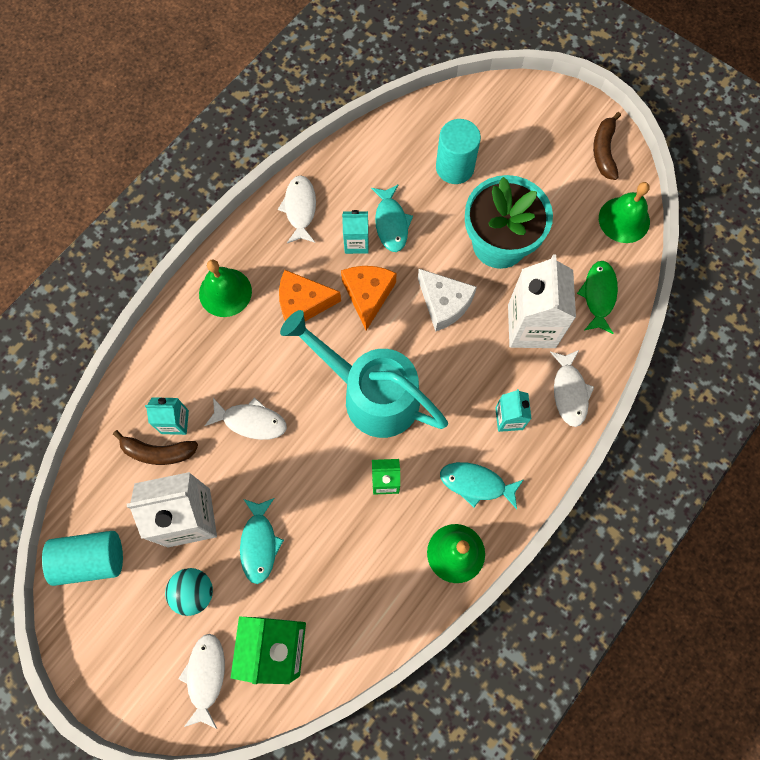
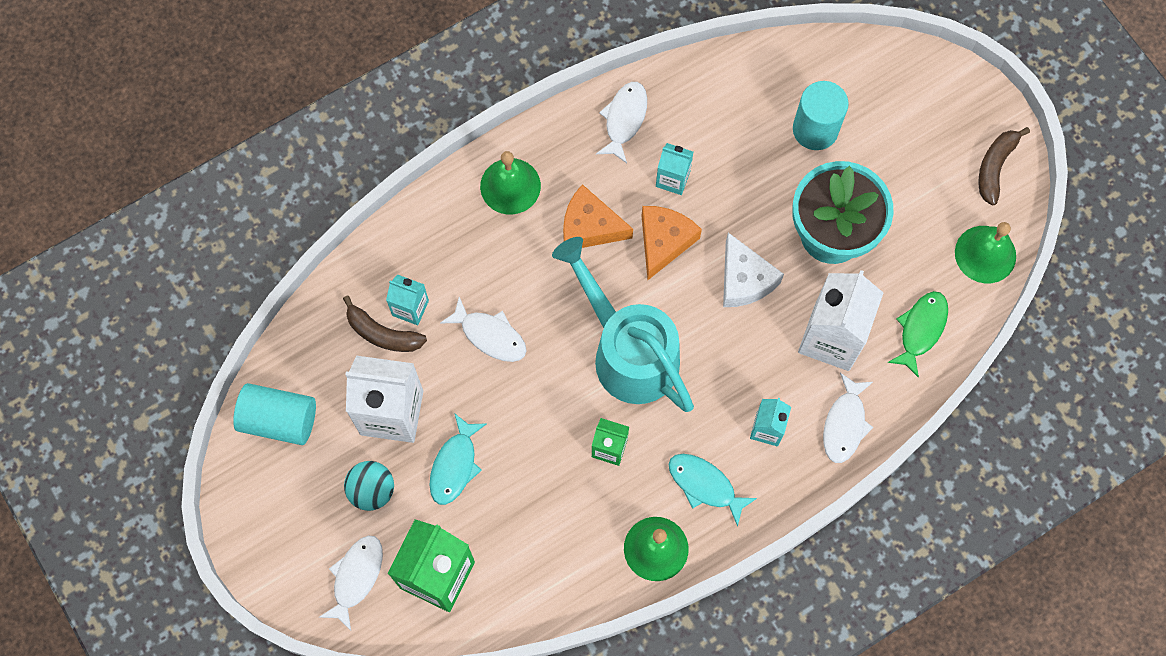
camera: 20 degrees right, 0 degrees up
turquoise fish [371,184,413,252] -> none

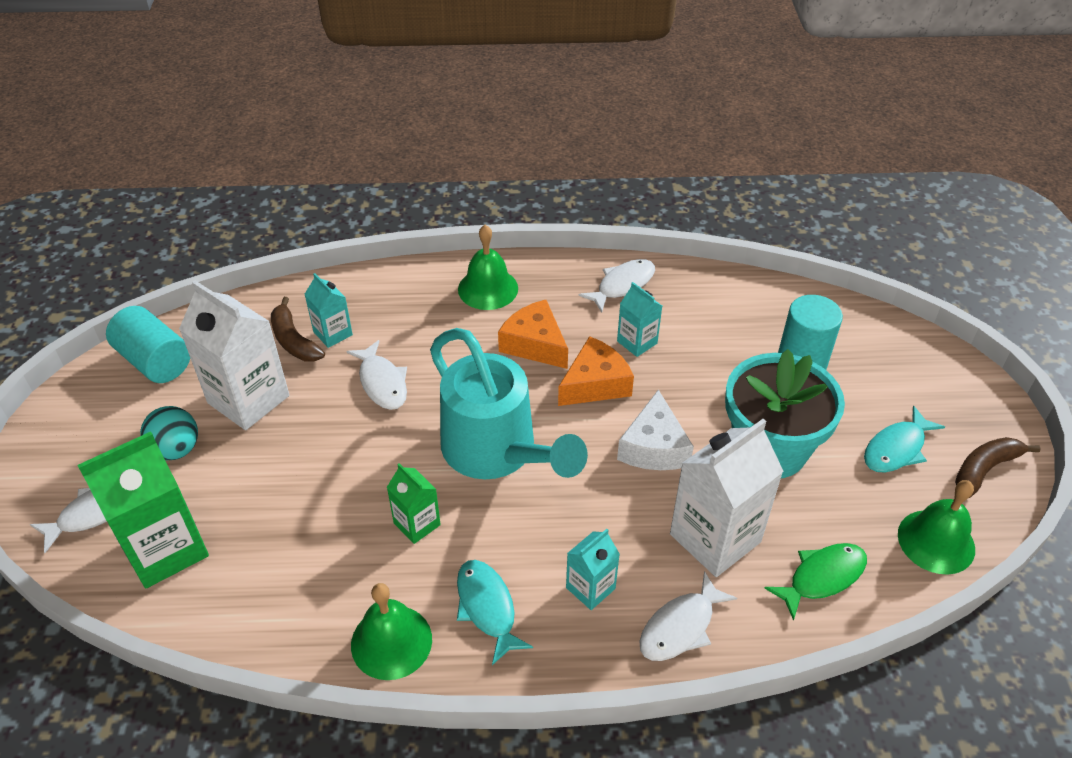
camera: 30 degrees right, 25 degrees down
turquoise fish [429,413,487,505] -> turquoise fish moved to [864,405,945,472]
turquoise watering can [552,237,694,412] -> turquoise watering can turned 150 degrees clockwise [430,328,588,479]

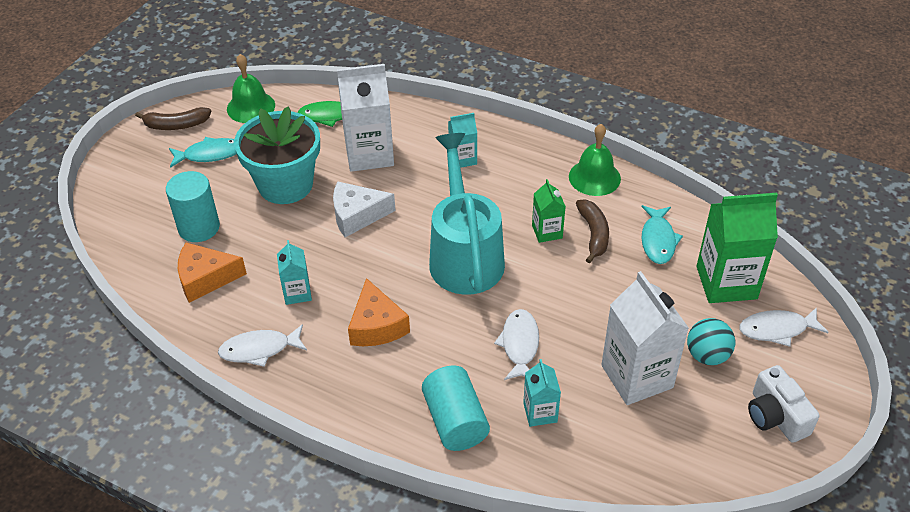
camera: 150 degrees left, 0 degrees up
turquoise cylinder [106,306,190,383] -> turquoise cylinder moved to [422,366,490,451]
brown banana [271,297,325,361] -> brown banana moved to [576,200,609,263]
turquoise fish [457,560,533,665] -> turquoise fish moved to [642,205,683,264]
green bell [458,225,518,310] -> none
orange cheese [558,336,634,406] -> orange cheese moved to [178,243,247,303]
white cheese [617,390,694,470] -> white cheese turned 135 degrees counterclockwise [333,181,396,237]
white fish [640,571,737,661] -> none
none -> white camera [748,365,820,443]

